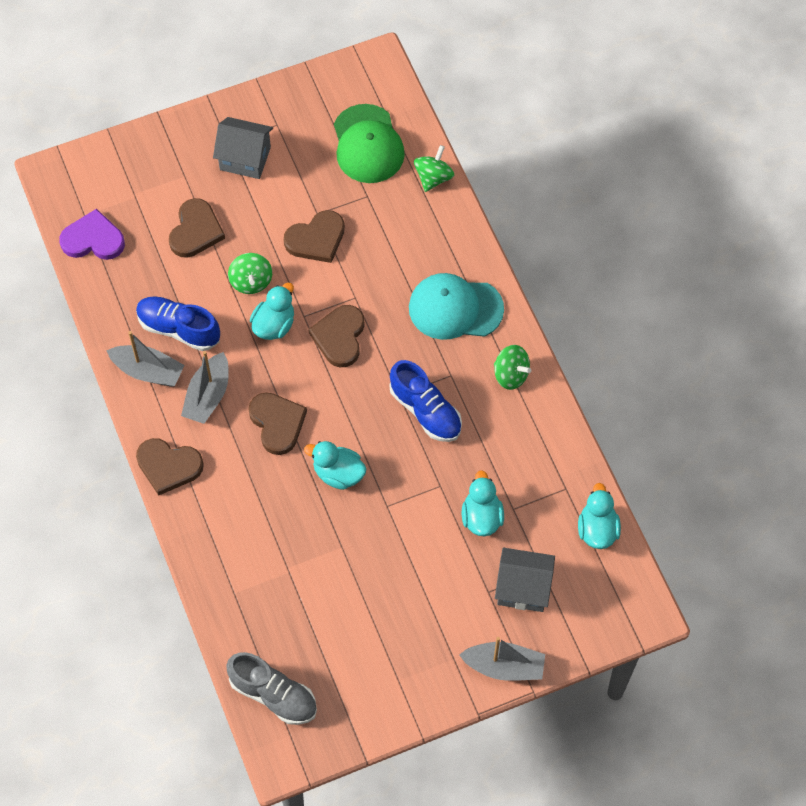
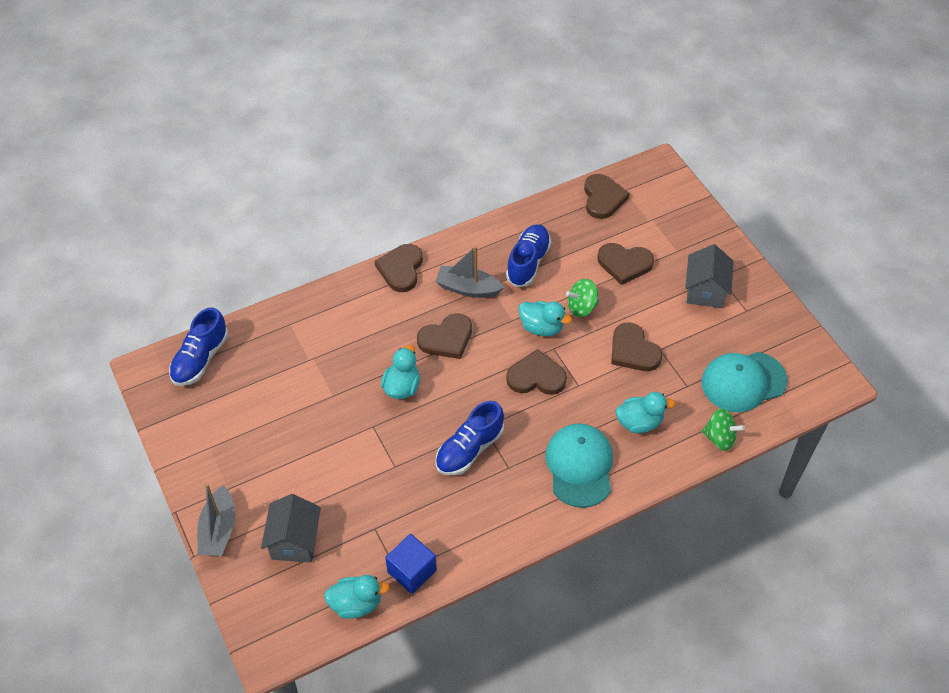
camera: 85 degrees right, 10 degrees down
purple heart [59,209,125,260] -> brown heart [584,174,630,219]
grey boat [106,331,185,387] -> none
grey shoe [226,652,317,725] -> blue shoe [169,307,228,386]
green cap [334,104,405,183] -> turquoise cap [701,352,788,412]
turquoise duck [462,470,504,536] -> turquoise duck moved to [616,392,675,433]
green spinning top [494,345,531,390] -> none
none -> blue cube [385,534,437,594]

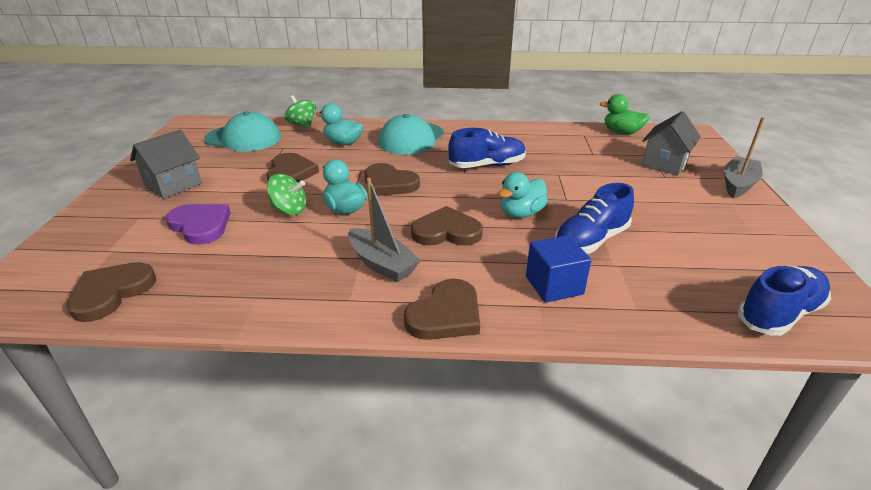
camera: 150 degrees left, 20 degrees down
turquoise duck [324,575,390,619] -> green duck [599,94,650,134]
blue cube [385,534,437,594] -> blue cube moved to [526,235,591,303]
blue shoe [506,224,551,287] -> blue shoe moved to [555,183,634,254]
brown heart [597,243,654,285] -> purple heart [165,204,231,245]

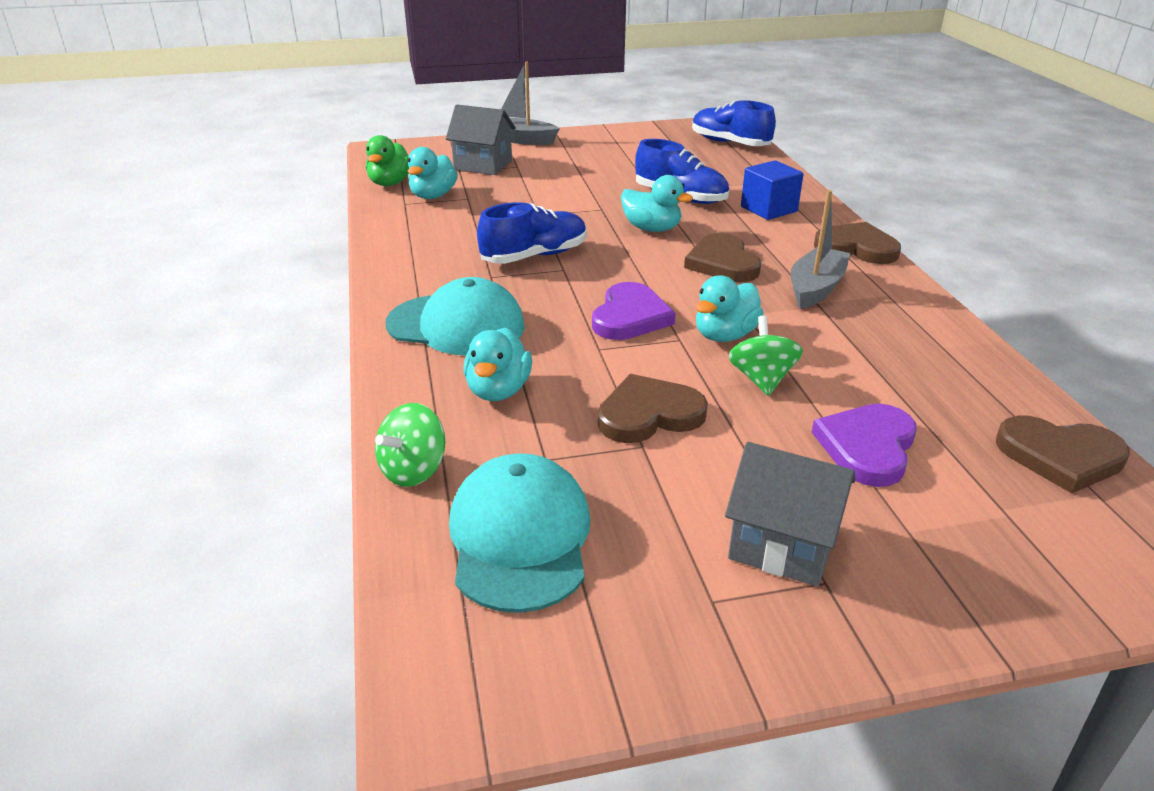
camera: 105 degrees left, 0 degrees up
brown heart [364,163,420,195] -> purple heart [592,282,676,340]
blue shoe [448,128,526,168] -> blue shoe turned 90 degrees clockwise [477,202,587,264]
none -> turquoise duck [408,147,458,199]

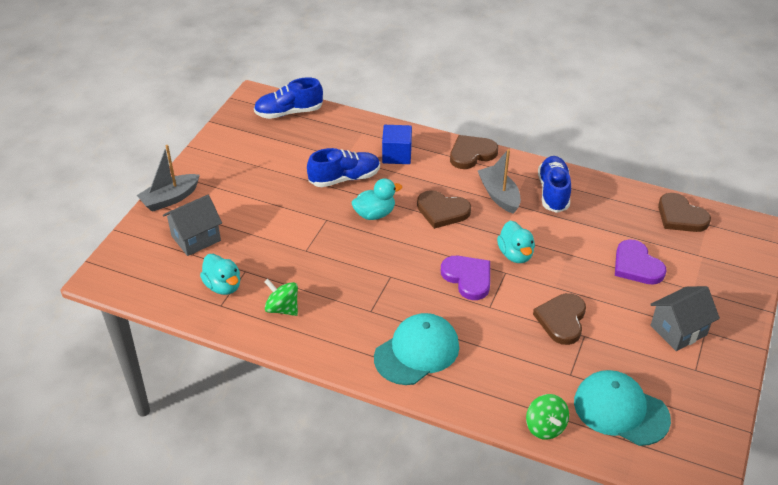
camera: 55 degrees left, 10 degrees up
green duck [366,135,409,186] -> none
turquoise duck [463,328,532,401] -> none
blue shoe [477,202,587,264] -> blue shoe moved to [538,156,571,213]
green spinning top [728,315,803,396] -> green spinning top moved to [264,279,298,316]
brown heart [996,415,1130,493] -> brown heart turned 90 degrees clockwise [658,193,711,232]

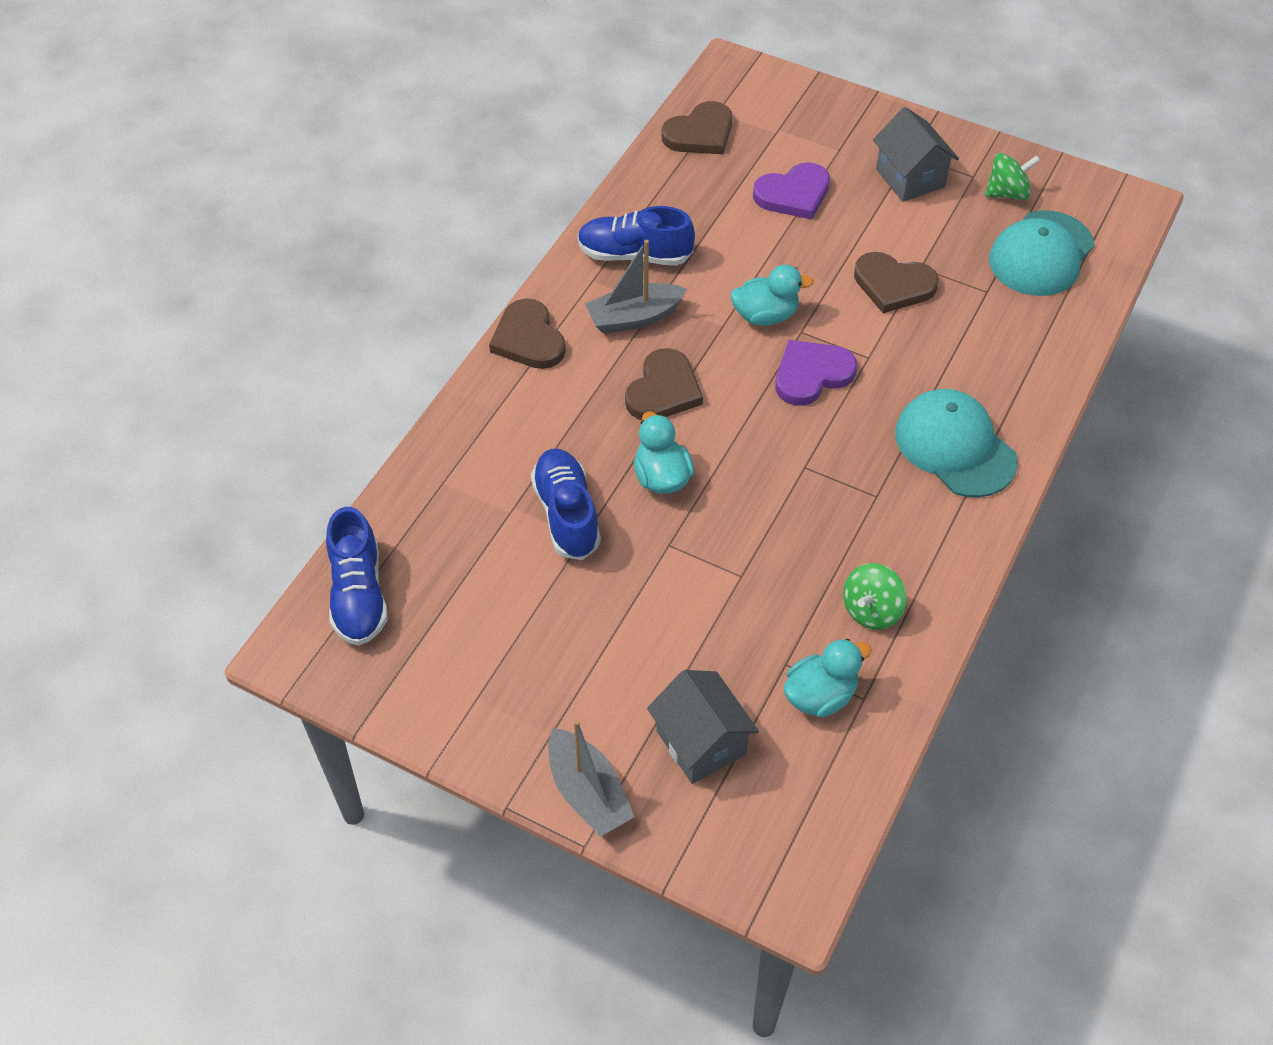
camera: 85 degrees left, 10 degrees up
blue cube [382,125,412,164] -> none
green spinning top [526,394,569,440] -> green spinning top moved to [985,153,1040,200]

